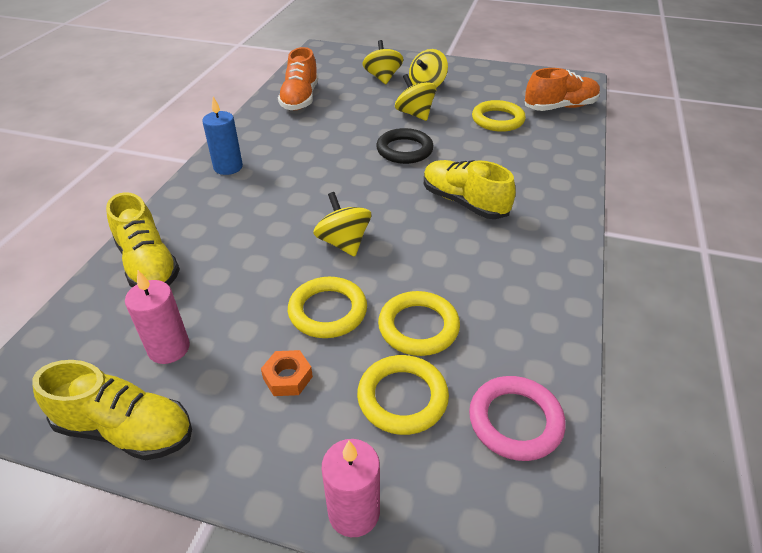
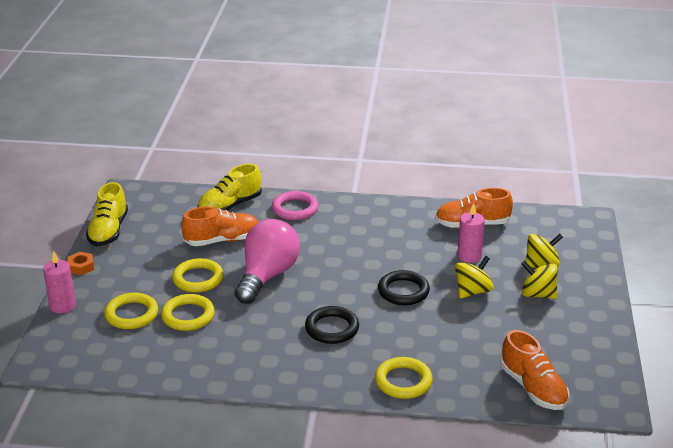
camera: 80 degrees right, 10 degrees down
pink candle [125,270,190,364] -> pink candle moved to [457,203,485,263]
blue candle [202,96,243,175] -> none
orange nut [261,350,313,396] -> orange nut moved to [68,252,94,275]
yellow spinning top [313,192,371,257] -> pink light bulb [235,219,300,304]
yellow shoe [424,160,516,219] -> black ring [305,306,359,344]
pink ring [469,376,565,461] -> pink ring moved to [272,191,318,220]
yellow ring [472,100,526,132] -> yellow ring moved to [375,357,433,399]
none -> orange shoe [181,207,258,246]

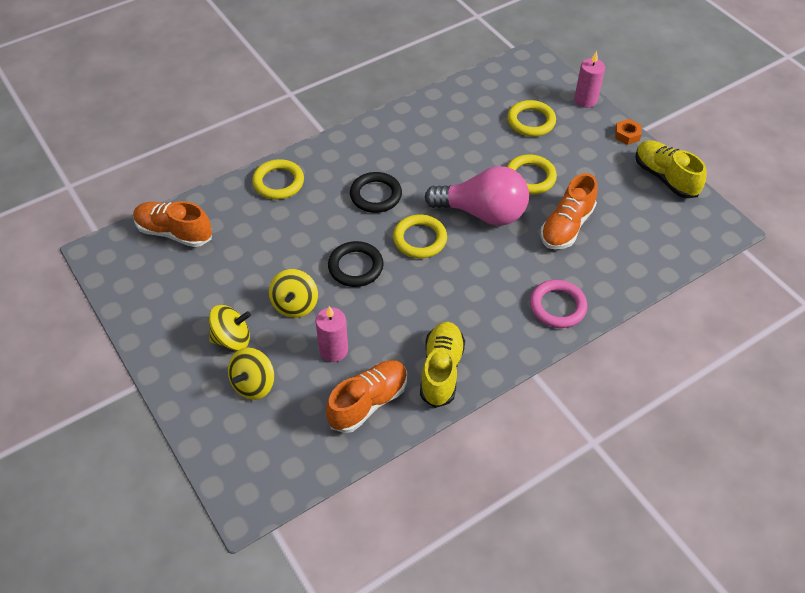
camera: 140 degrees right, 20 degrees up
yellow ring [161,294,215,331] -> yellow ring moved to [393,215,447,258]
yellow shoe [197,164,262,211] -> yellow shoe moved to [420,322,465,408]
pink light bulb [235,219,300,304] -> pink light bulb turned 60 degrees counterclockwise [425,166,529,225]

